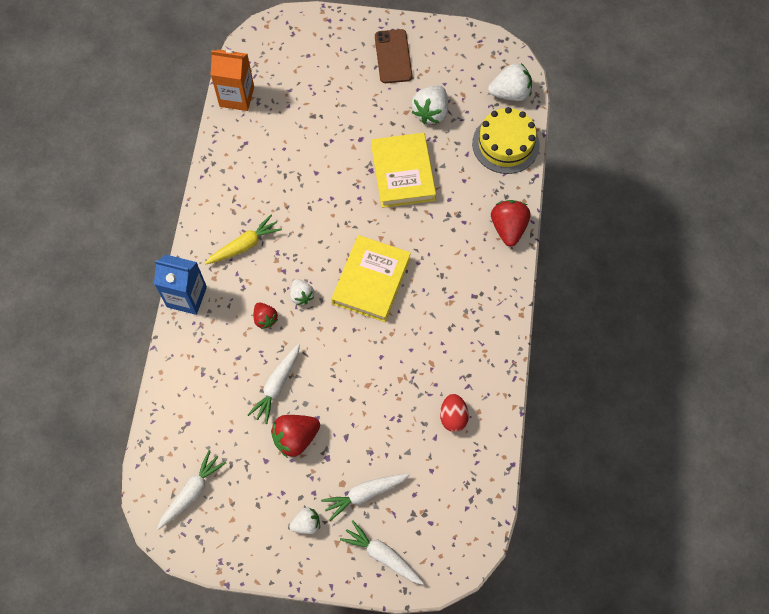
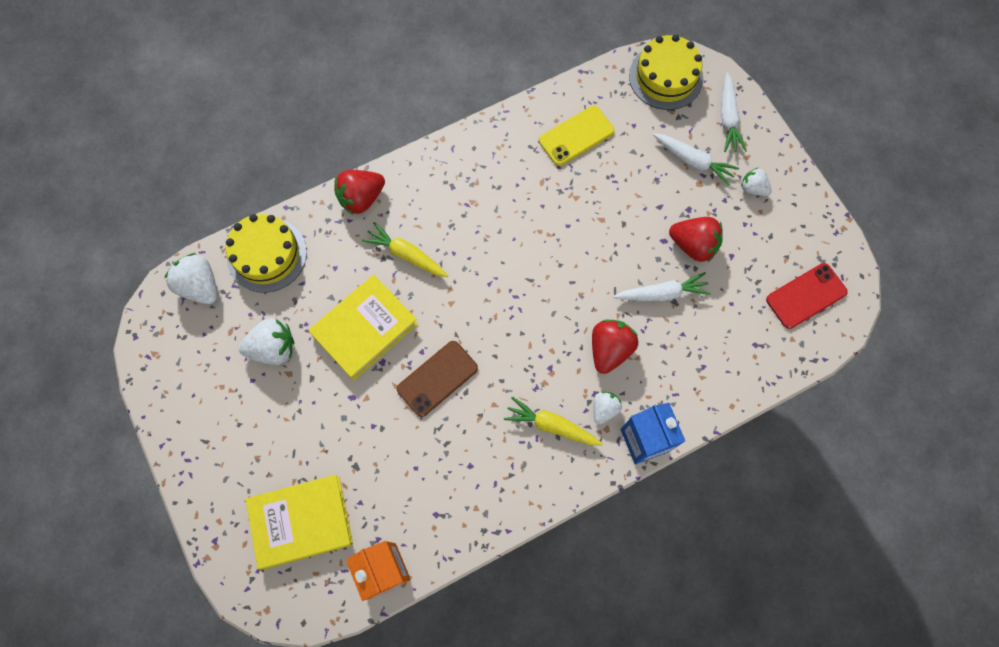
camera: 125 degrees left, 5 degrees up
white carrot [157,450,226,530] -> red phone [766,263,848,329]
red strawberry [253,303,278,329] -> red strawberry [592,320,638,374], size x1.65
white strawberry [290,279,314,305] -> white strawberry moved to [594,391,622,424]
yellow book [332,235,411,322] -> yellow book moved to [246,475,353,570]
brown phone [375,29,412,83] -> brown phone moved to [397,341,478,417]
red egg [440,394,469,432] -> yellow phone [539,106,615,166]
none -> yellow carrot [362,222,448,277]
none -> yellow cake [629,34,703,110]

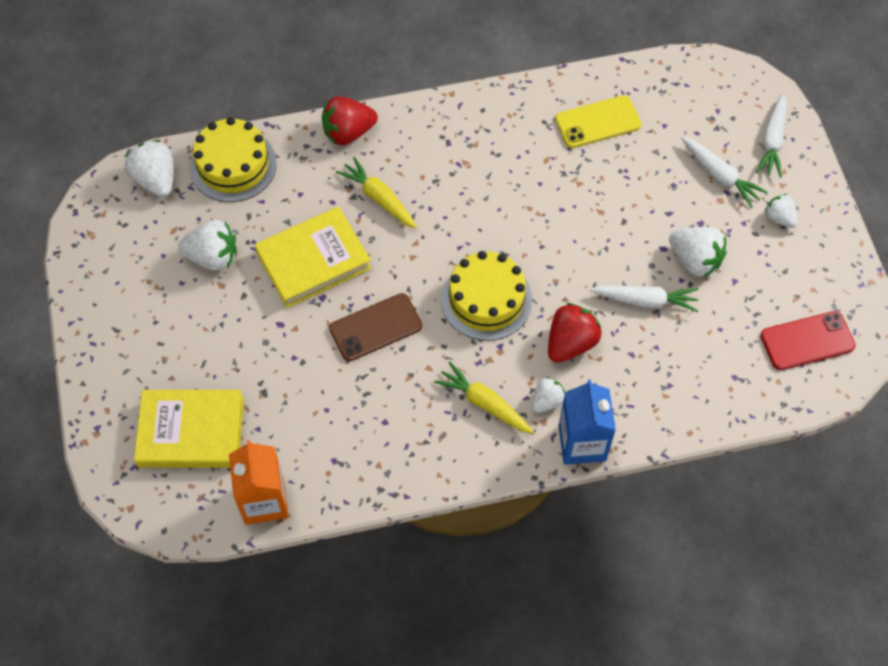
camera: 15 degrees right, 10 degrees down
yellow cake [629,34,703,110] -> yellow cake moved to [441,251,532,341]
red strawberry [669,217,723,262] -> white strawberry [669,227,727,277]

